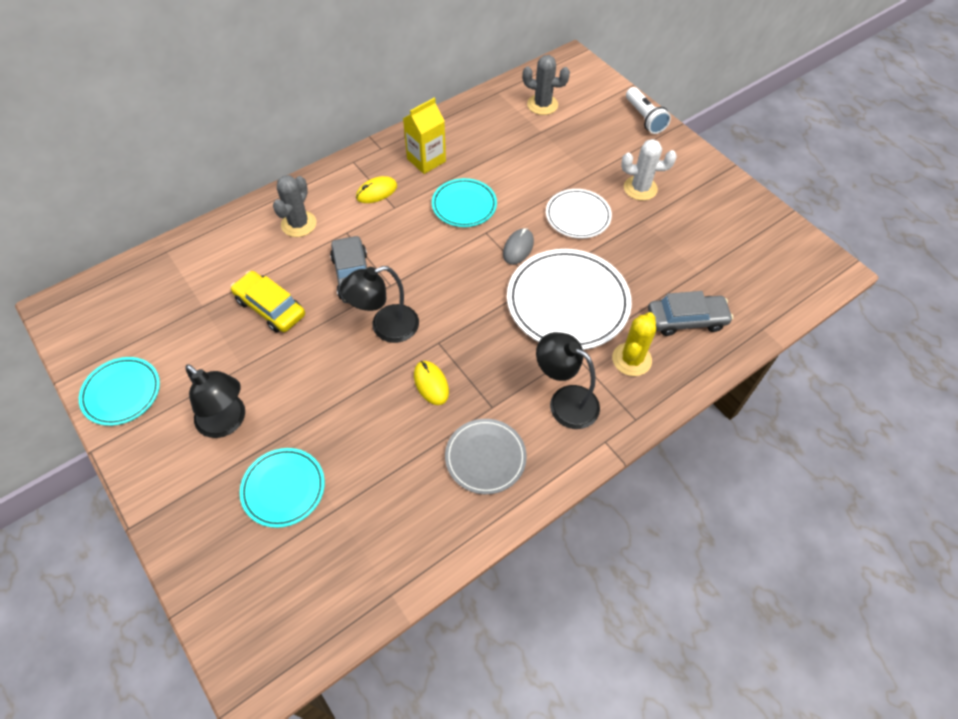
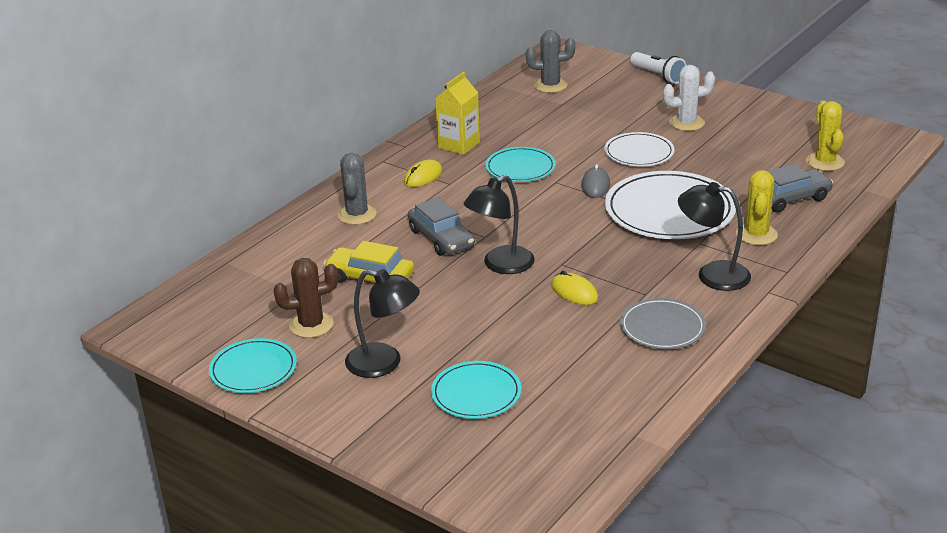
camera: 15 degrees left, 25 degrees down
none -> brown cactus [273,258,338,338]
none -> yellow cactus [806,101,845,171]

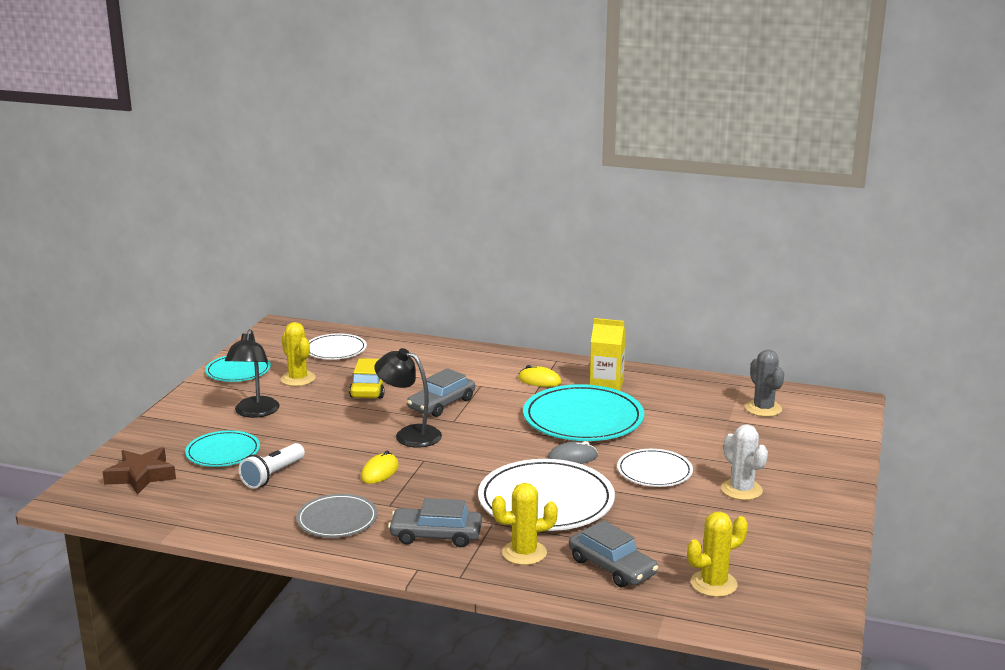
camera: 70 degrees right, 10 degrees down
brown cactus [273,258,338,338] -> yellow cactus [281,322,316,386]
grey cactus [337,153,377,225] -> none
turquoise plate [485,147,556,182] -> turquoise plate [523,384,644,441], size x1.74
white flashlight [630,52,686,84] -> white flashlight moved to [239,443,305,489]
black lamp [678,182,751,291] -> grey car [388,498,482,547]
none -> brown star [103,447,176,495]
none -> white plate [309,333,367,360]

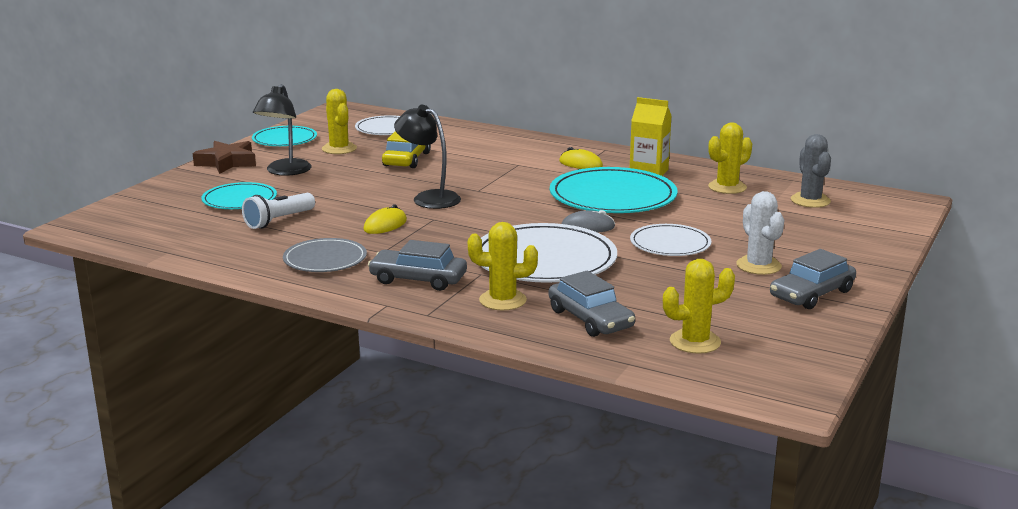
camera: 10 degrees right, 0 degrees up
brown star [103,447,176,495] -> brown star moved to [193,141,256,174]
grey car [407,368,475,417] -> grey car moved to [770,249,856,309]
none -> yellow cactus [708,122,752,194]

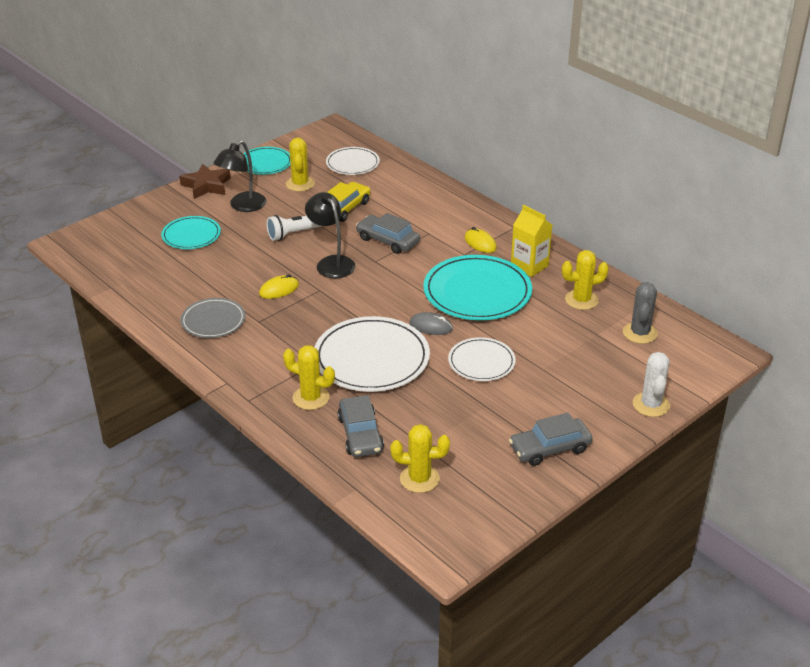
camera: 20 degrees right, 15 degrees up
white flashlight [242,193,315,229] -> white flashlight moved to [266,215,322,241]
grey car [368,240,467,291] -> grey car moved to [356,213,420,254]
white cactus [736,191,784,275] -> white cactus moved to [633,352,670,417]

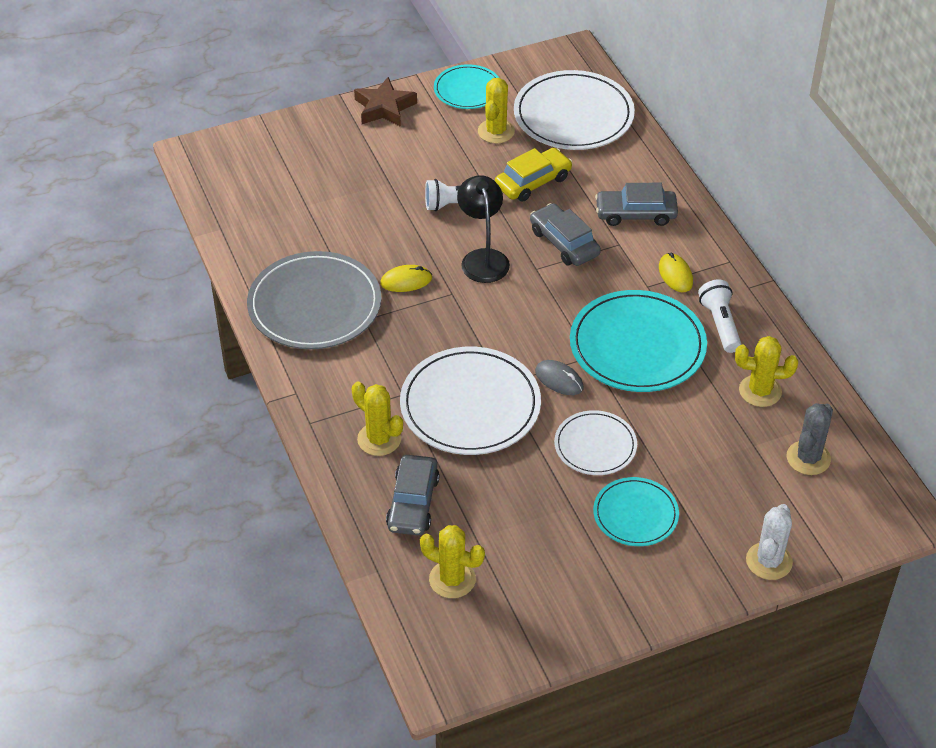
camera: 20 degrees right, 10 degrees up
turquoise plate [161,216,221,249] -> turquoise plate moved to [593,477,679,546]
grey plate [181,298,245,338] -> grey plate [247,251,381,349], size x1.74
black lamp [214,140,266,212] -> none
white plate [326,147,380,175] -> white plate [514,70,635,150], size x1.74
grey car [509,413,592,466] -> grey car moved to [595,183,678,226]
yellow carton [511,205,552,277] -> white flashlight [698,279,741,353]

